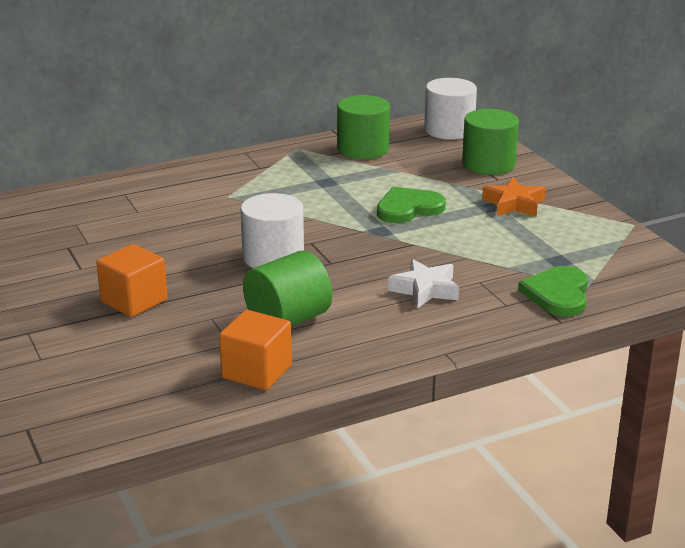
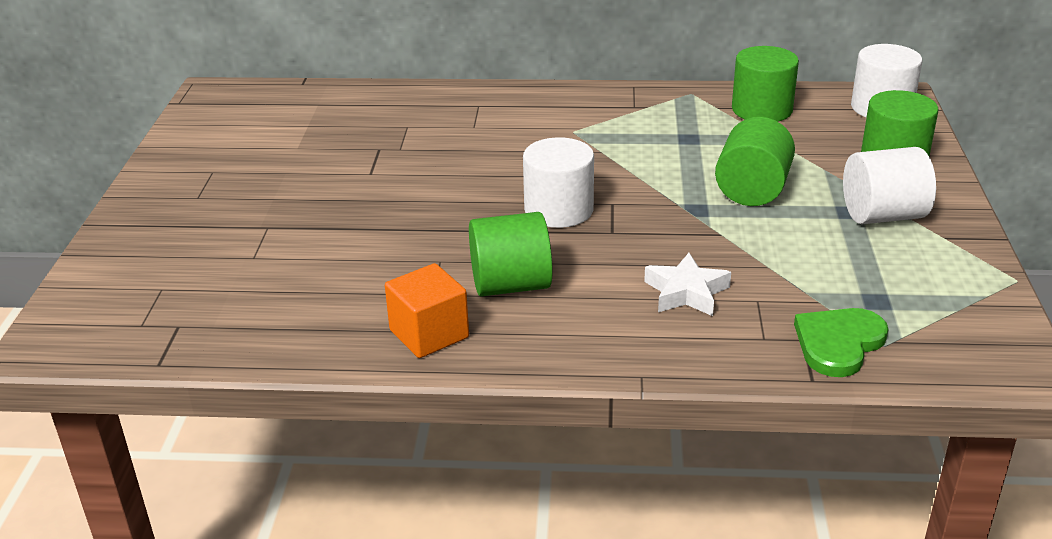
camera: 30 degrees right, 5 degrees up
orange cube [96,244,168,317] -> none
green heart [377,187,446,223] -> green cylinder [715,117,795,206]
orange star [482,178,546,217] -> white cylinder [843,147,936,224]

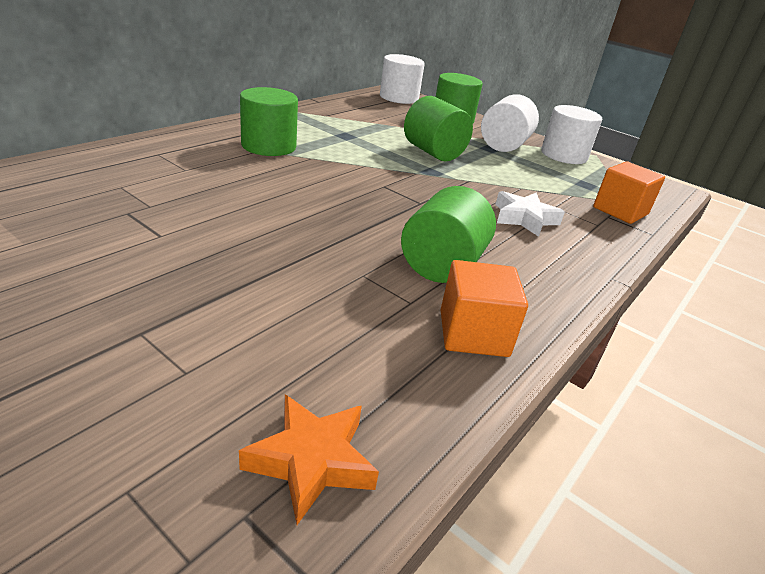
camera: 60 degrees left, 0 degrees up
white cylinder [523,137,594,228] -> white cylinder moved to [541,105,602,164]
green cylinder [732,46,799,122] -> green cylinder moved to [240,87,298,156]
green heart [794,308,889,377] -> orange cube [593,161,665,224]
none -> orange star [239,395,379,525]

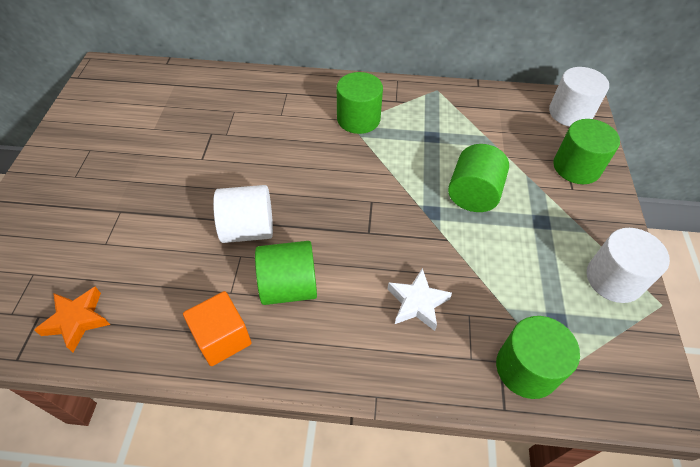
camera: 60 degrees right, 20 degrees up
white cylinder [481,94,539,152] -> white cylinder moved to [213,185,273,243]
orange cube [593,161,665,224] -> green cylinder [496,316,580,399]

